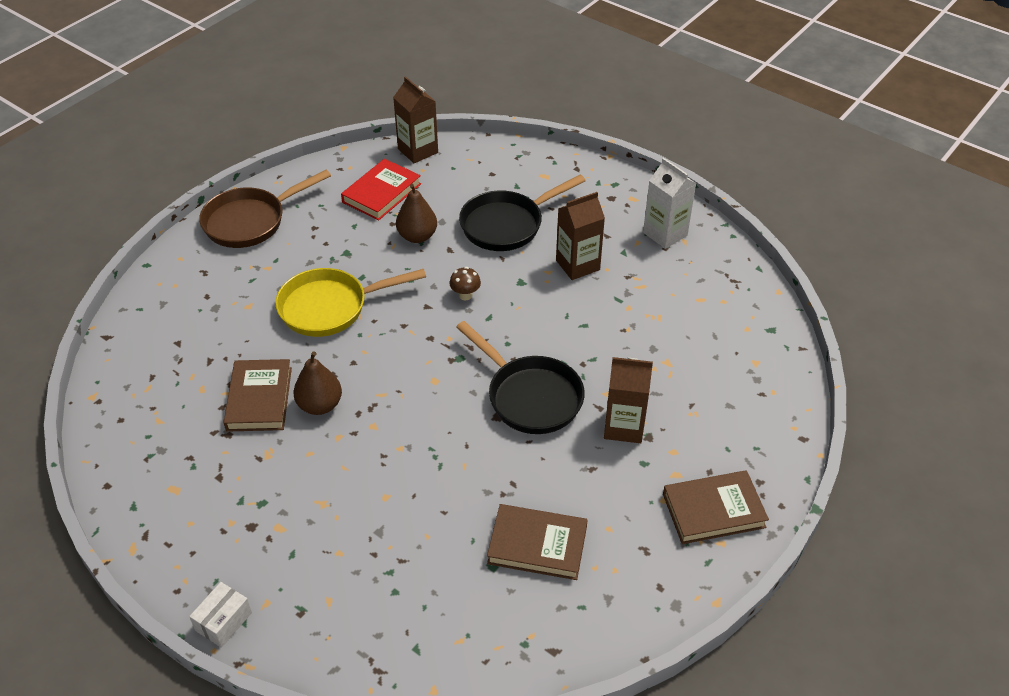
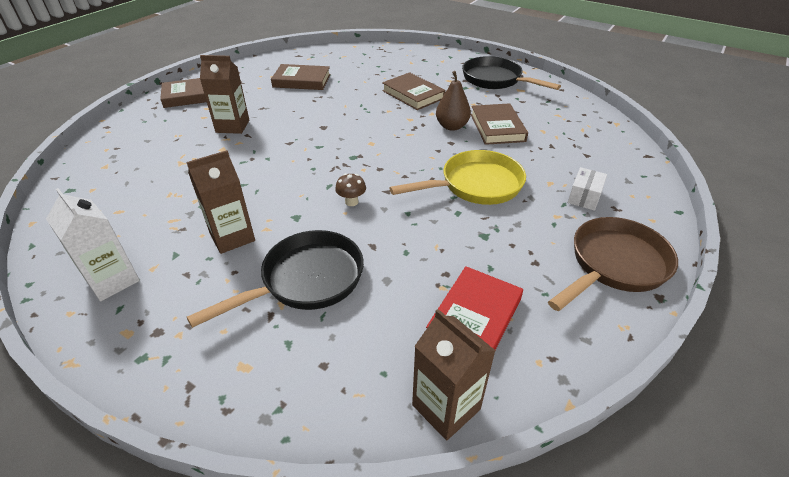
camera: 175 degrees right, 5 degrees down
white box [189,582,252,648] -> white box moved to [568,167,607,211]
brown pear [396,184,437,243] -> none
black pan [456,321,585,434] -> black pan moved to [462,56,561,90]
none -> brown book [382,72,445,110]

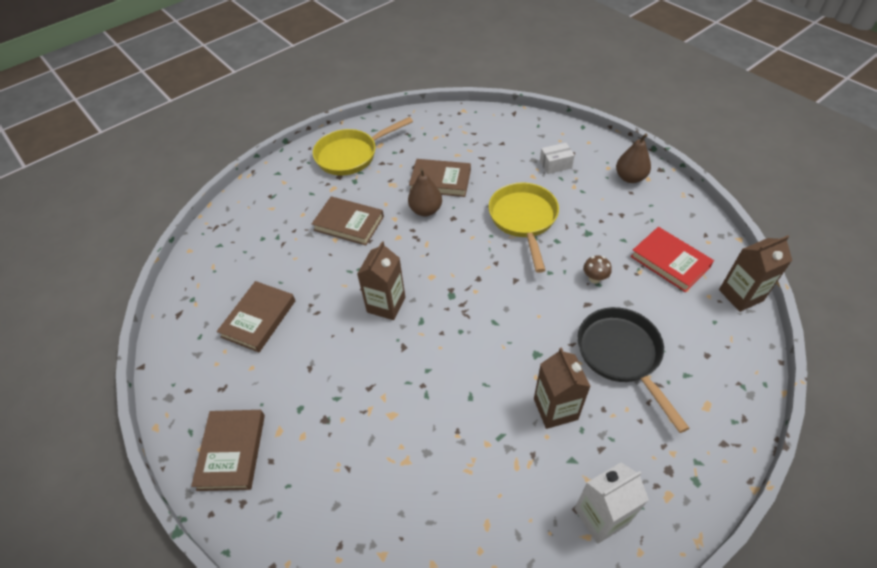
camera: 70 degrees left, 10 degrees up
brown carton [200,55,249,134] -> brown carton moved to [357,241,405,320]
brown mushroom [335,173,366,206] -> brown mushroom moved to [583,255,612,284]
brown book [382,72,445,110] -> brown book turned 45 degrees clockwise [312,196,384,245]
black pan [462,56,561,90] -> yellow pan [313,117,413,175]
brown pan [548,217,678,311] -> brown pear [616,133,651,183]
white box [568,167,607,211] -> white box turned 60 degrees counterclockwise [540,143,575,174]

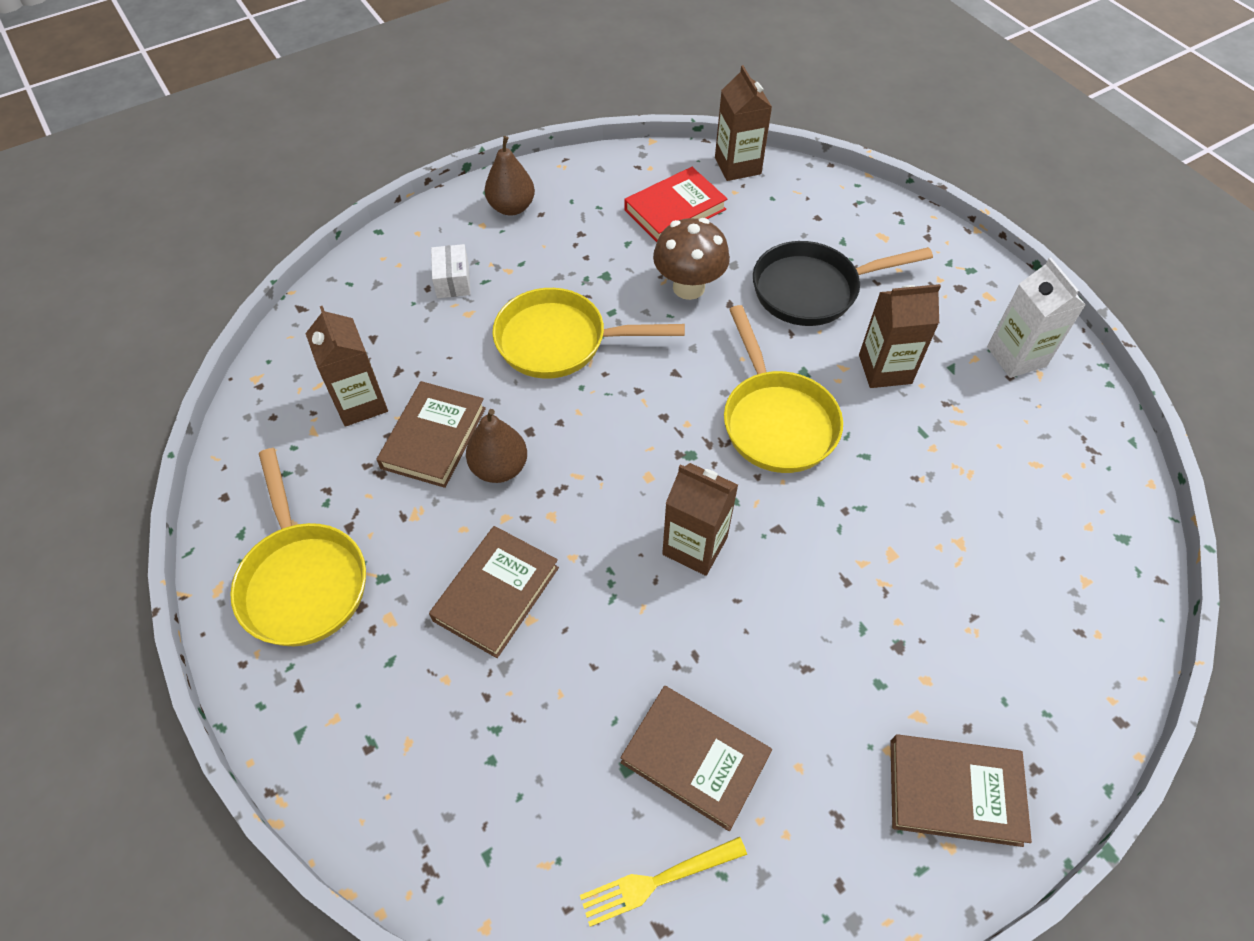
camera: 85 degrees left, 5 degrees up
brown mushroom [583,255,612,284] -> brown mushroom [653,218,730,300], size x1.96
none -> brown carton [305,306,388,427]
none -> yellow fork [580,837,747,927]
none -> yellow pan [724,305,843,473]

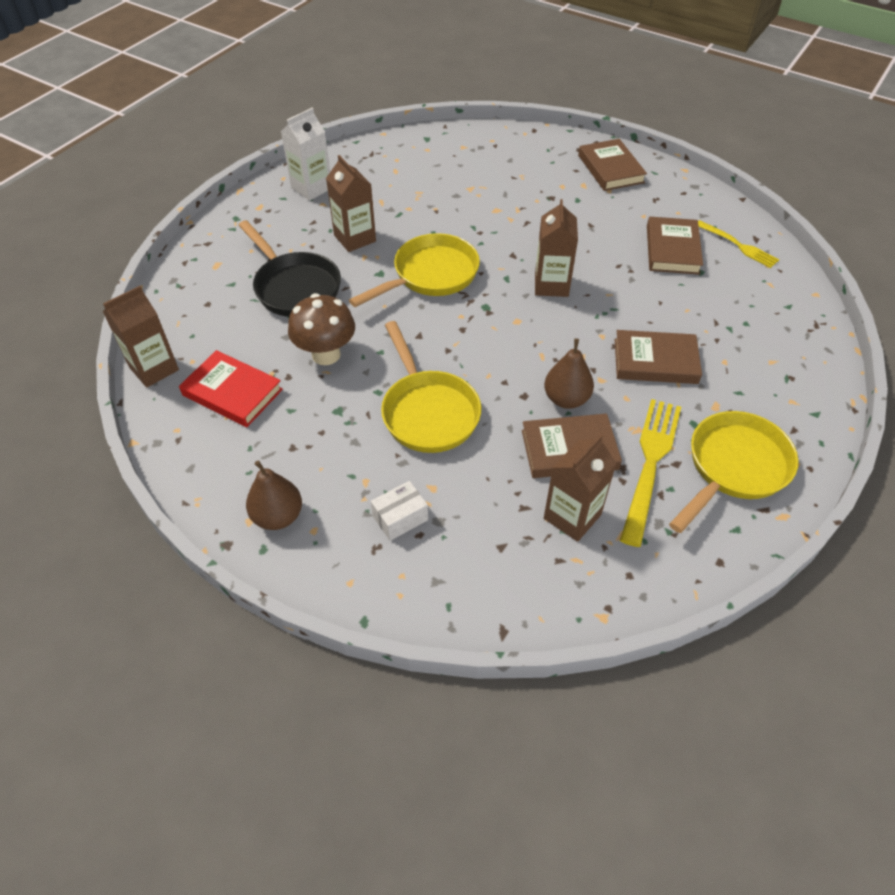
camera: 115 degrees left, 5 degrees down
none -> yellow fork [620,399,681,547]

